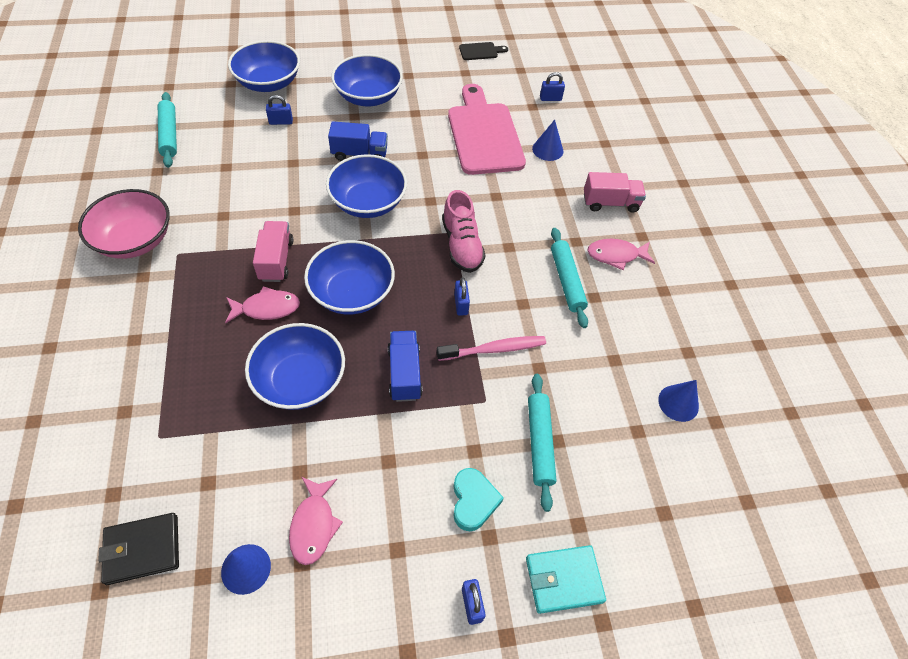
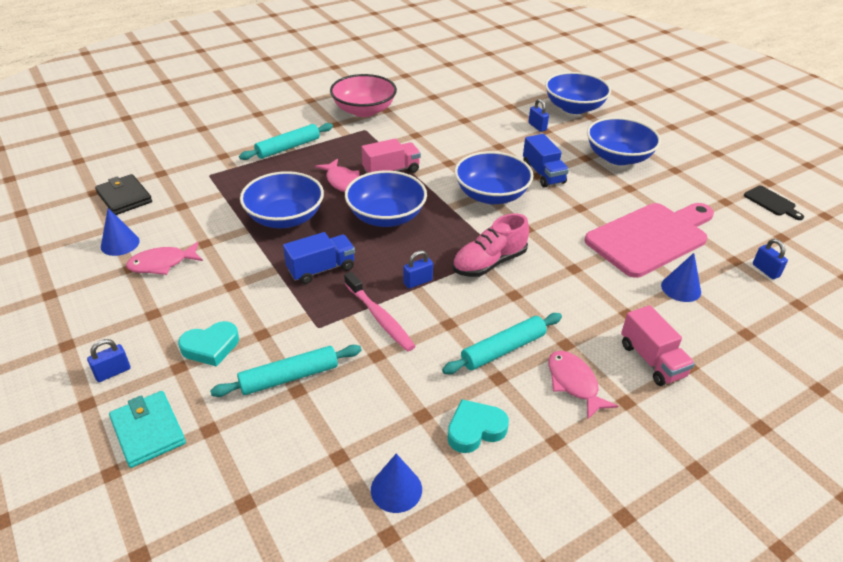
camera: 70 degrees right, 15 degrees down
turquoise rolling pin [158,92,177,168] -> turquoise rolling pin moved to [239,123,333,160]
none -> turquoise heart [447,399,509,453]

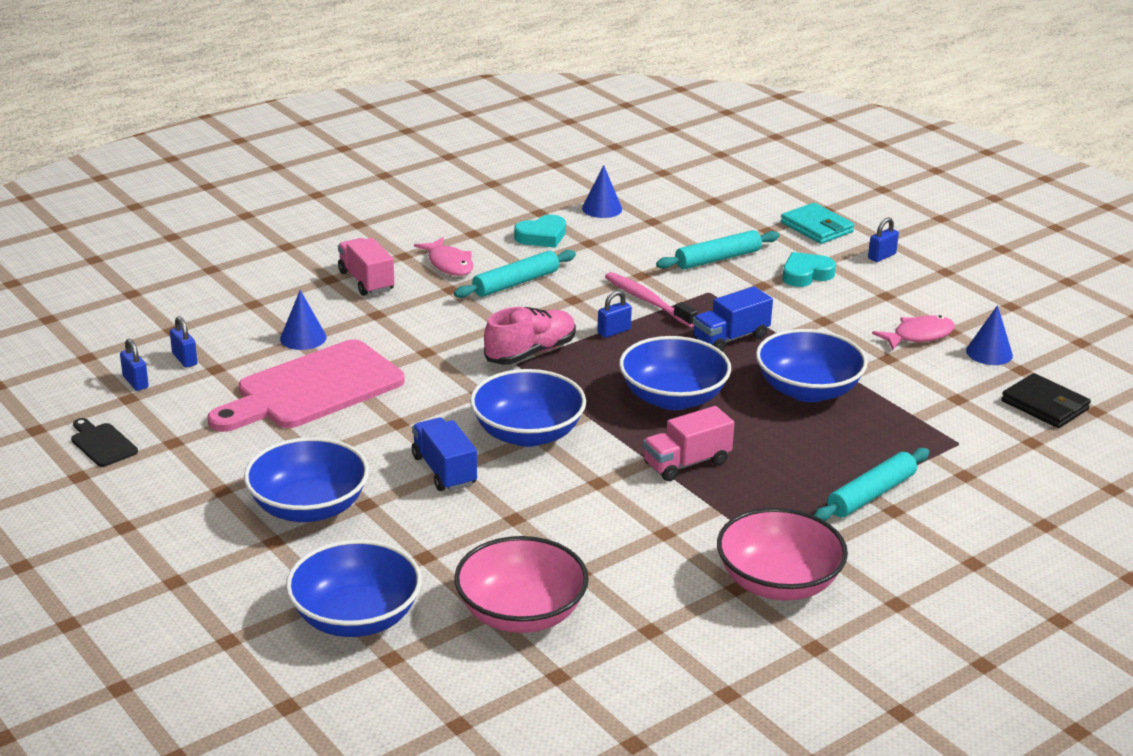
camera: 175 degrees right, 10 degrees down
pink fish [315,159,359,192] -> none
blue padlock [528,99,549,132] -> blue padlock moved to [120,339,149,391]
none -> pink bowl [454,536,589,633]

